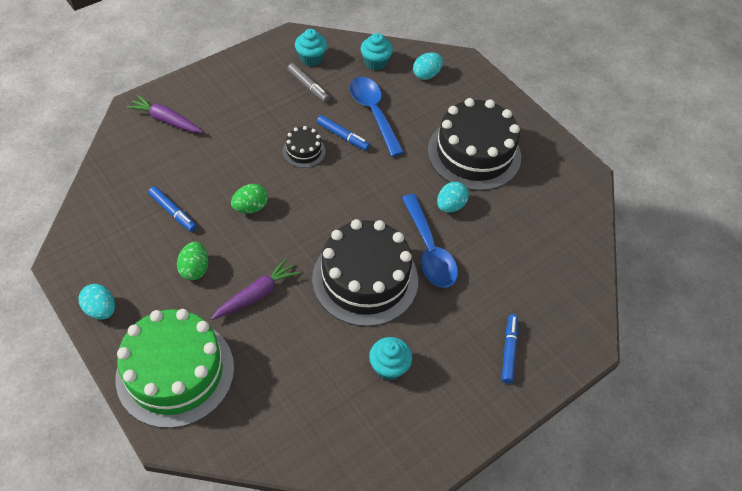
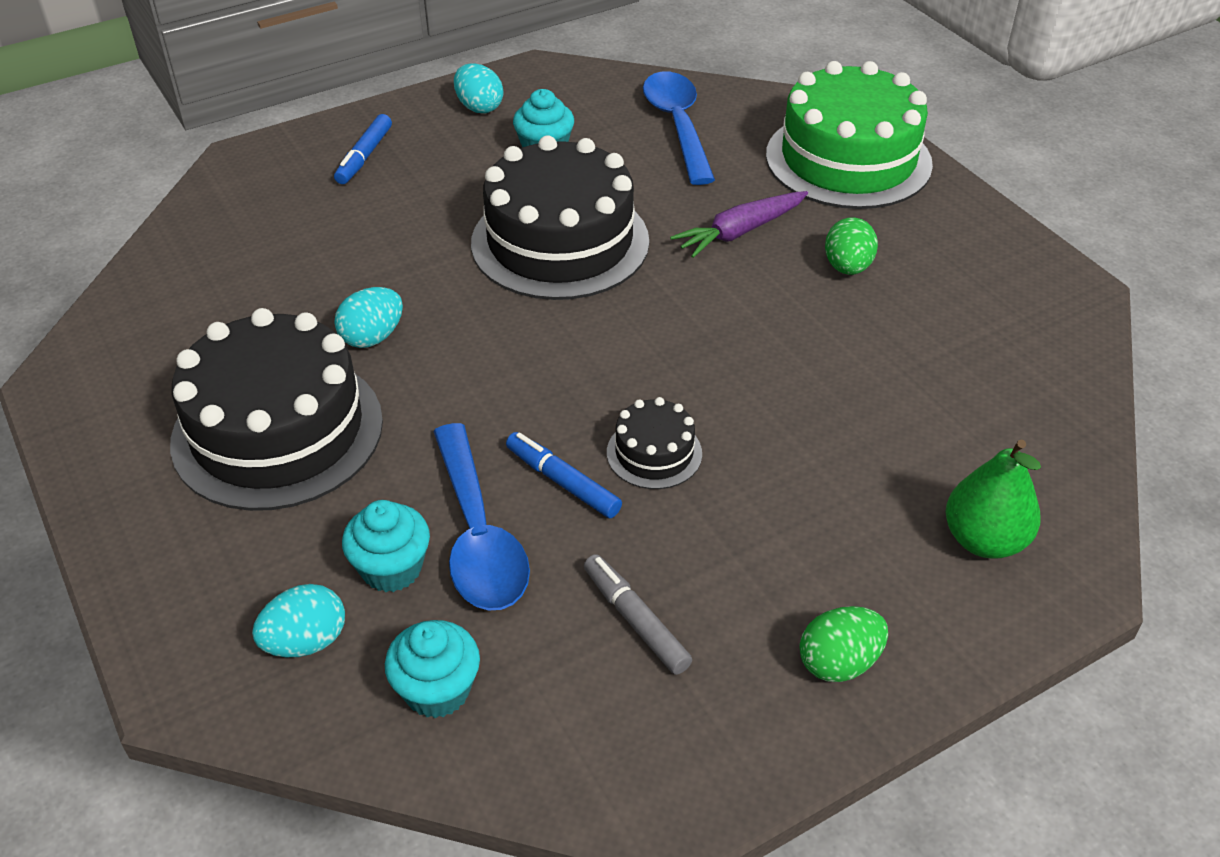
camera: 170 degrees left, 10 degrees down
turquoise egg [78,284,115,320] -> turquoise egg moved to [454,63,503,113]
purple carrot [126,95,203,133] -> green pear [945,440,1041,559]
blue marker [148,186,197,232] -> none
green egg [231,184,268,213] -> green egg moved to [800,606,888,682]
turquoise cupcake [295,29,327,66] -> turquoise cupcake moved to [342,500,430,592]
blue spoon [402,194,458,288] -> blue spoon moved to [643,71,715,185]

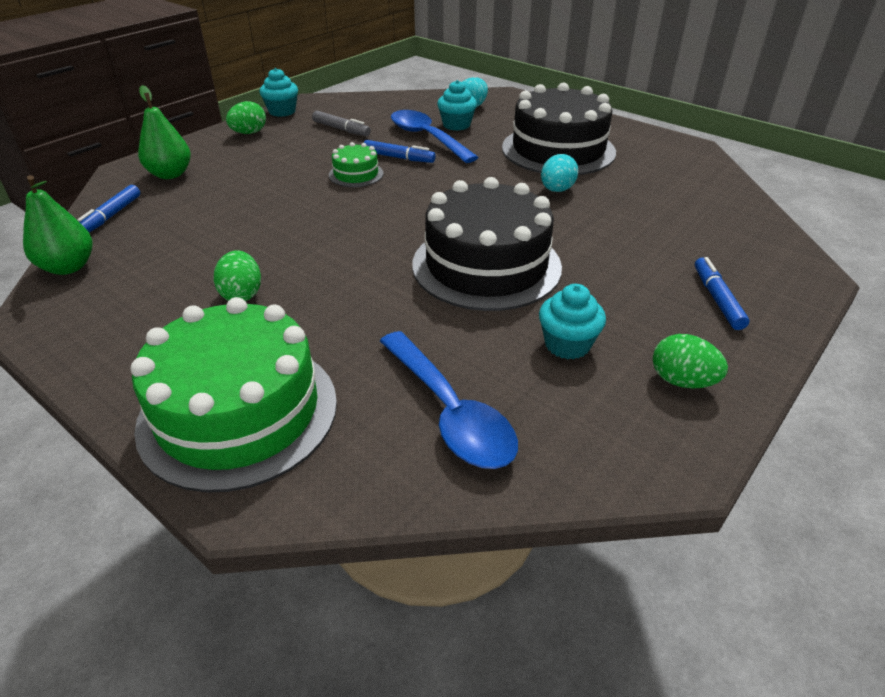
camera: 160 degrees right, 5 degrees down
turquoise cupcake [385,620,480,718] -> turquoise cupcake moved to [260,68,298,117]
turquoise egg [454,63,503,113] -> green egg [653,334,728,389]
black cake [607,397,702,489] -> green cake [329,142,384,187]
purple carrot [670,191,808,258] -> none
none -> green pear [23,175,92,275]
none -> blue marker [77,185,140,233]

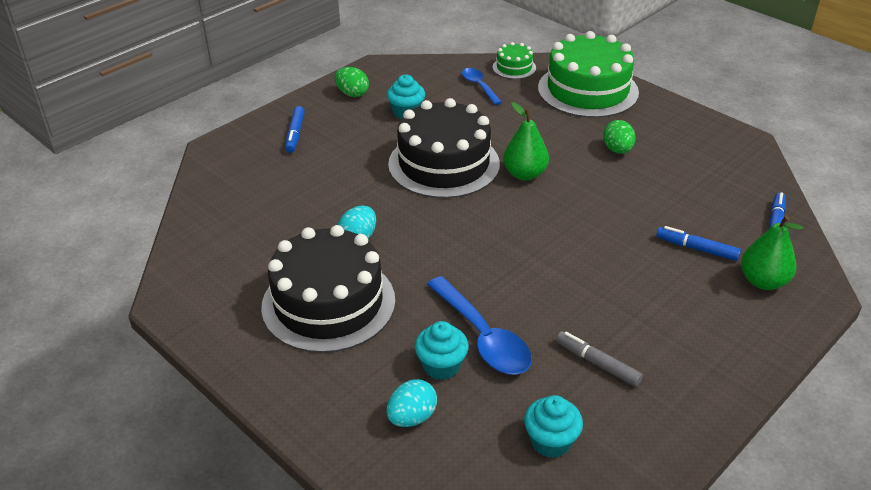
camera: 175 degrees left, 0 degrees up
green pear [23,175,92,275] -> green pear moved to [503,102,549,181]
green egg [226,101,266,134] -> none
turquoise cupcake [260,68,298,117] -> turquoise cupcake moved to [524,395,583,458]
green cake [329,142,384,187] -> green cake moved to [493,42,536,79]
blue marker [364,140,436,163] -> blue marker moved to [656,226,741,261]
blue spoon [380,331,518,469] -> blue spoon [462,68,502,105], size x0.59

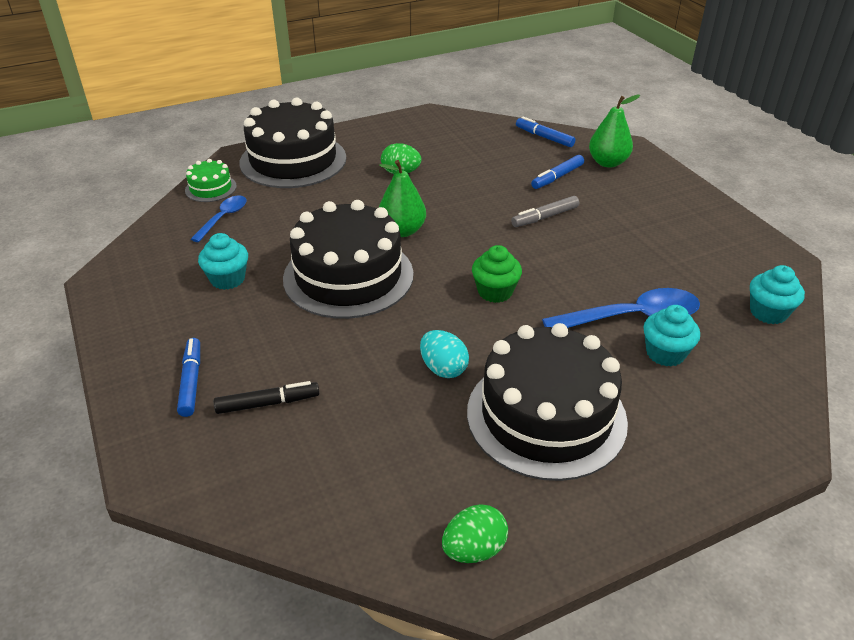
camera: 70 degrees left, 0 degrees up
blue marker [285,106,305,153] -> blue marker turned 120 degrees counterclockwise [177,338,200,417]
green egg [335,67,369,97] -> green egg moved to [442,504,508,563]
turquoise egg [387,379,437,427] -> none
blue spoon [462,68,502,105] -> blue spoon turned 120 degrees clockwise [191,195,247,242]
green cake [538,31,639,118] -> black cake [240,97,346,188]
grey marker [556,331,643,387] -> grey marker moved to [511,196,579,227]
none -> black marker [214,381,320,414]
none -> green cupcake [472,245,522,303]

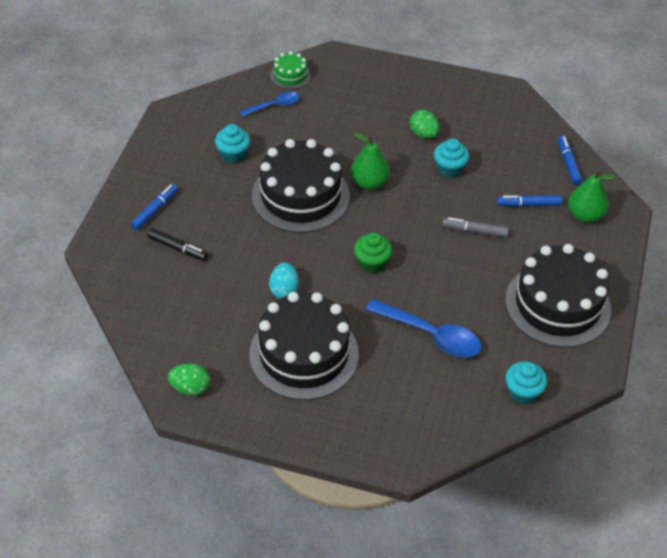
camera: 40 degrees right, 10 degrees up
black cake [240,97,346,188] -> black cake moved to [505,244,611,348]
turquoise cupcake [643,305,700,367] -> turquoise cupcake moved to [434,139,469,178]

